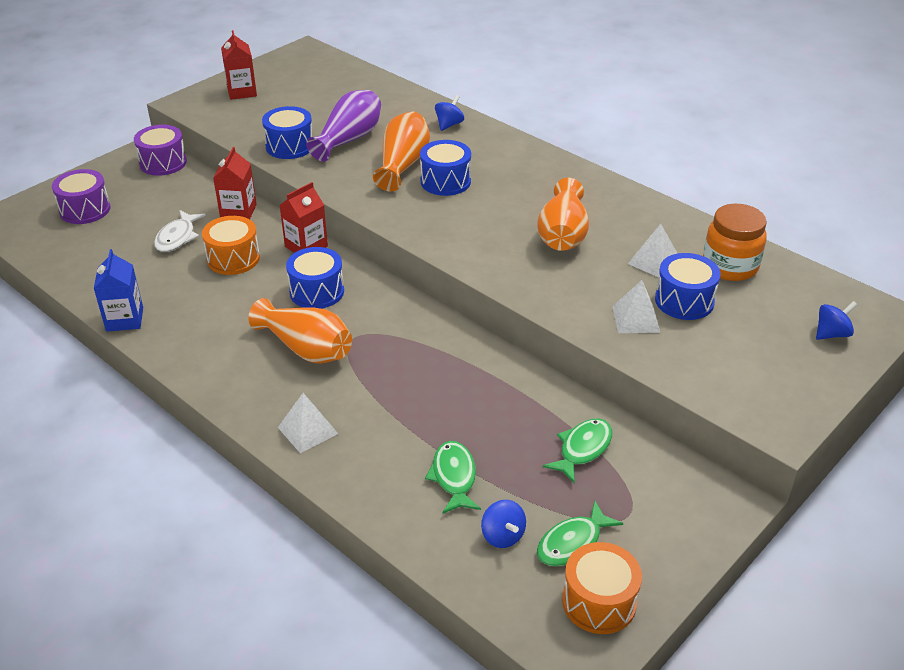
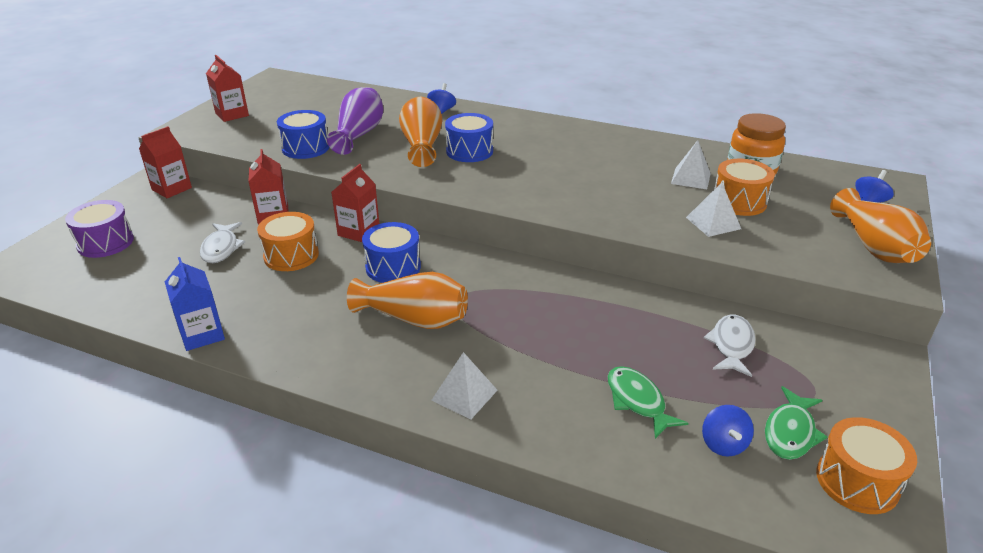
camera: 20 degrees left, 5 degrees down
purple drum [134,125,187,176] -> red carton [139,126,192,198]
blue spinning top [481,500,526,548] -> blue spinning top turned 45 degrees clockwise [702,405,754,457]
orange vase [537,178,589,251] -> orange vase moved to [830,188,931,263]
green fish [543,419,612,484] -> white fish [704,315,756,377]
blue drum [655,253,721,320] -> orange drum [714,159,775,216]

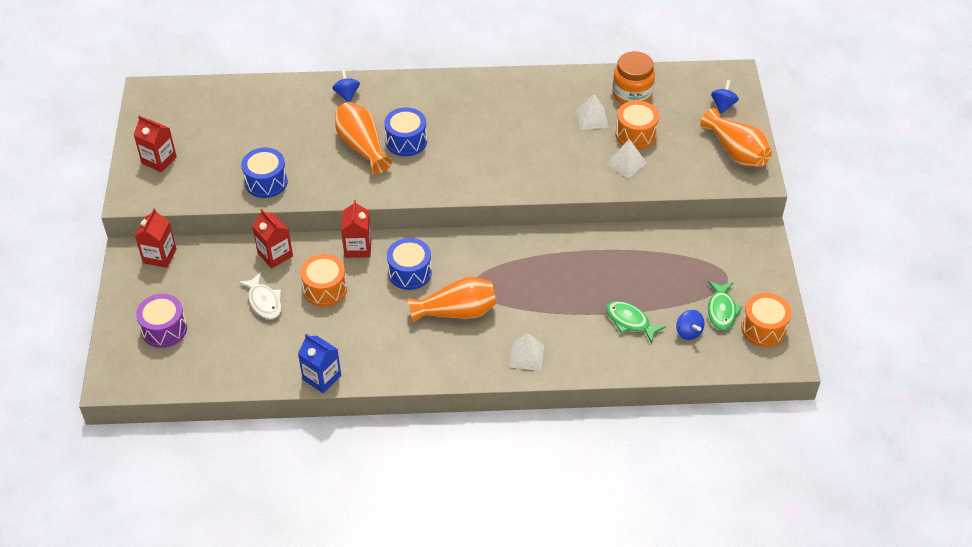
camera: 25 degrees left, 15 degrees up
purple vase [327,87,383,155] -> none
white fish [704,315,756,377] -> none

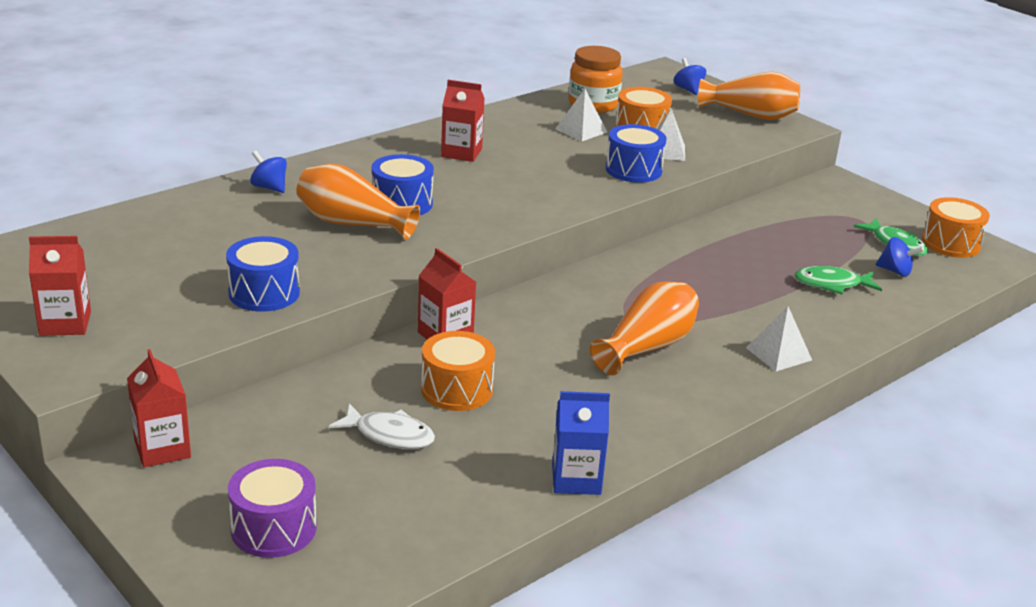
camera: 40 degrees left, 20 degrees down
red carton [252,209,293,268] -> red carton moved to [441,80,485,162]
blue drum [387,238,432,290] -> blue drum moved to [606,124,666,183]

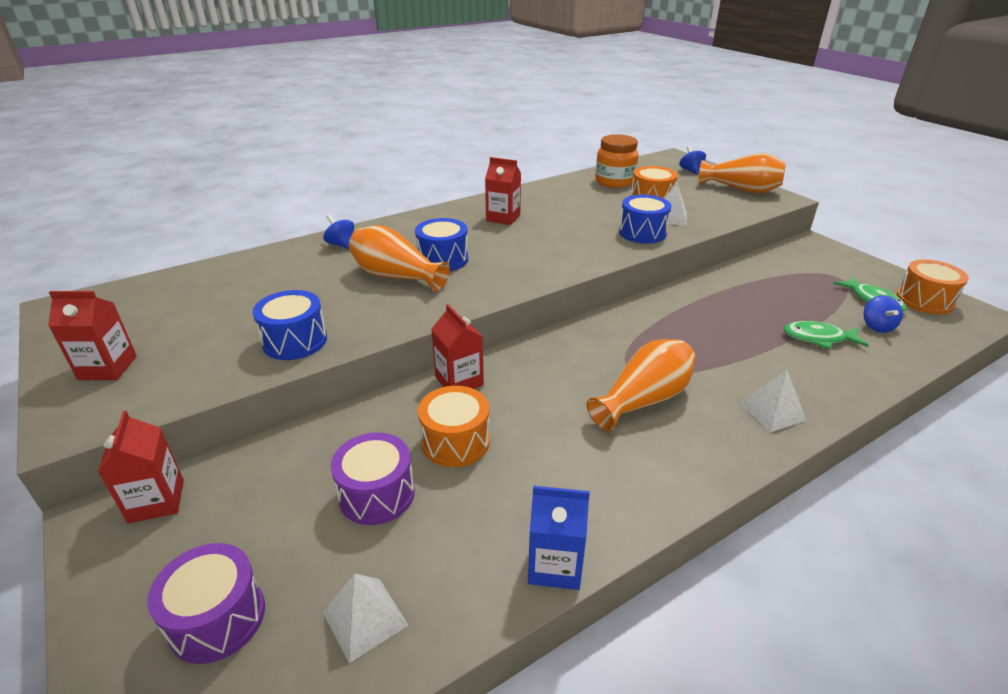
camera: 10 degrees right, 5 degrees up
white fish [329,403,435,449] -> purple drum [331,433,415,525]
white pyramid [555,89,607,141] -> white pyramid moved to [323,574,409,663]
blue spinning top [876,237,924,276] -> blue spinning top turned 60 degrees clockwise [863,295,903,333]

